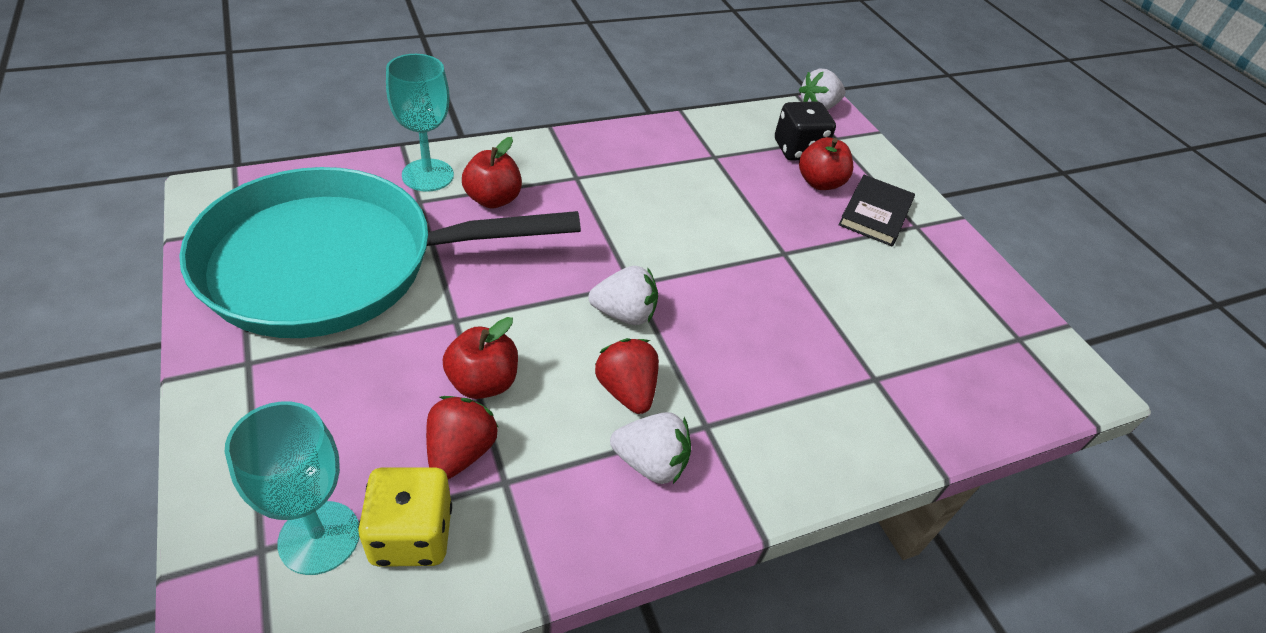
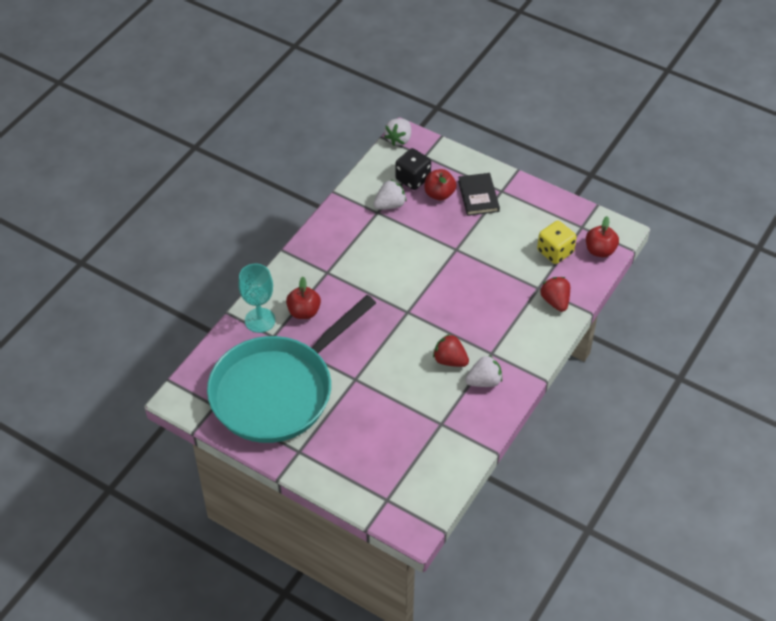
camera: 30 degrees left, 5 degrees up
turquoise goblet [225,401,359,575] -> none
yellow dice [358,467,452,567] -> yellow dice moved to [537,221,576,264]
red strawberry [426,396,498,479] -> red strawberry moved to [540,277,570,312]
red apple [443,317,518,399] -> red apple moved to [586,216,619,257]
white strawberry [588,266,658,325] -> white strawberry moved to [373,180,406,210]

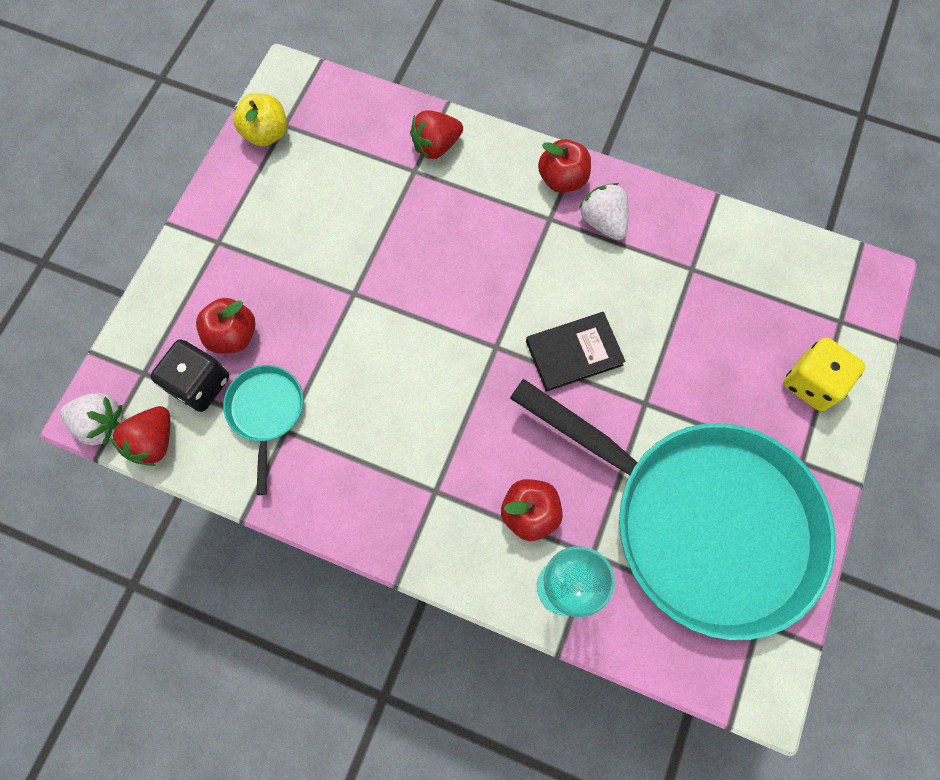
camera: 100 degrees left, 20 degrees up
white strawberry [373,180,406,210] -> turquoise pan [223,365,303,495]
red strawberry [433,334,469,367] -> red strawberry moved to [110,406,170,466]
black book [458,173,500,216] -> black book moved to [526,312,626,392]
yellow dice [537,221,576,264] -> yellow dice moved to [783,337,866,411]
red apple [586,216,619,257] -> red apple moved to [538,139,591,193]
none -> yellow apple [233,93,287,147]

